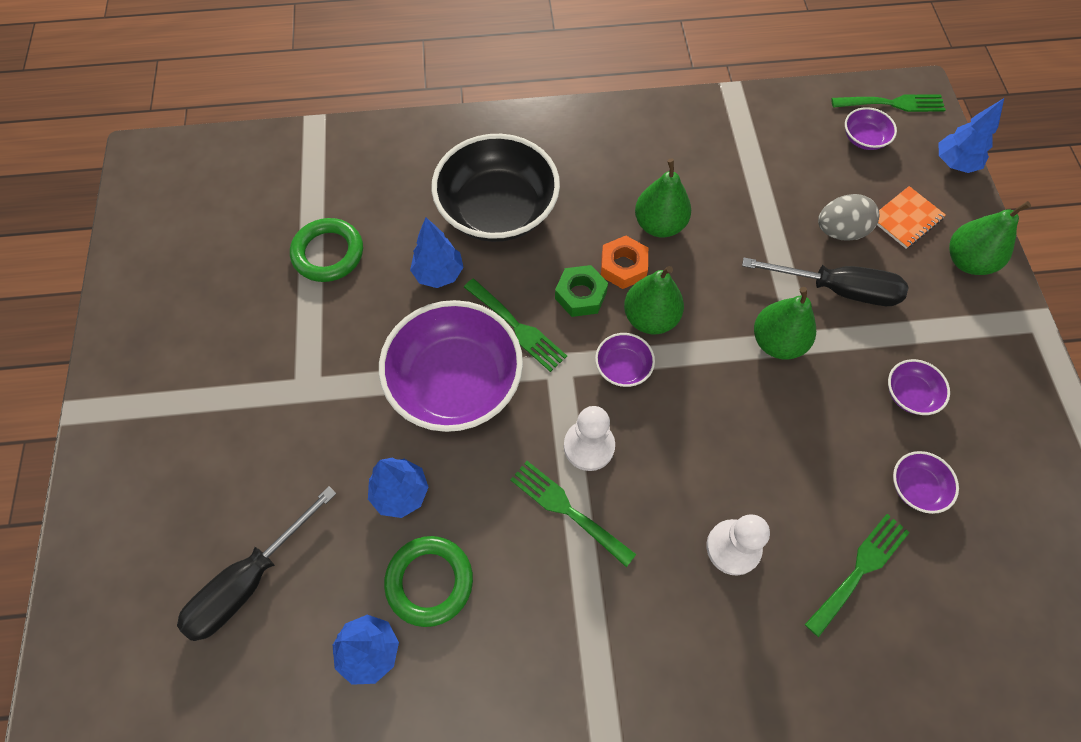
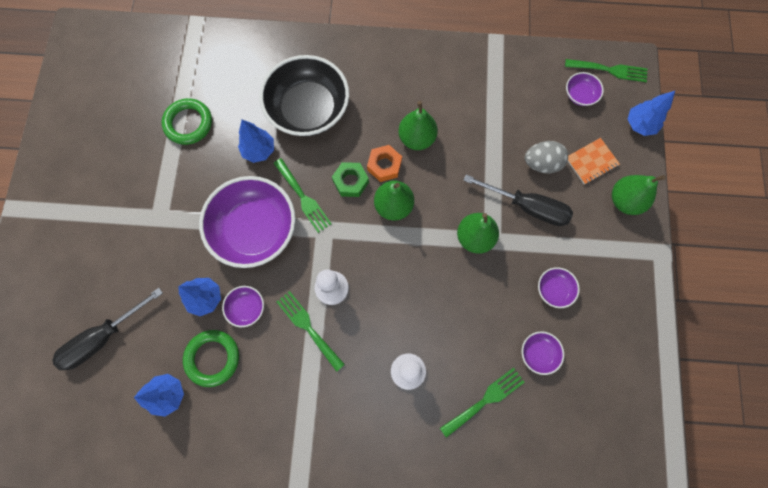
camera: 10 degrees right, 10 degrees up
purple bowl [595,333,655,387] -> purple bowl moved to [222,286,264,327]

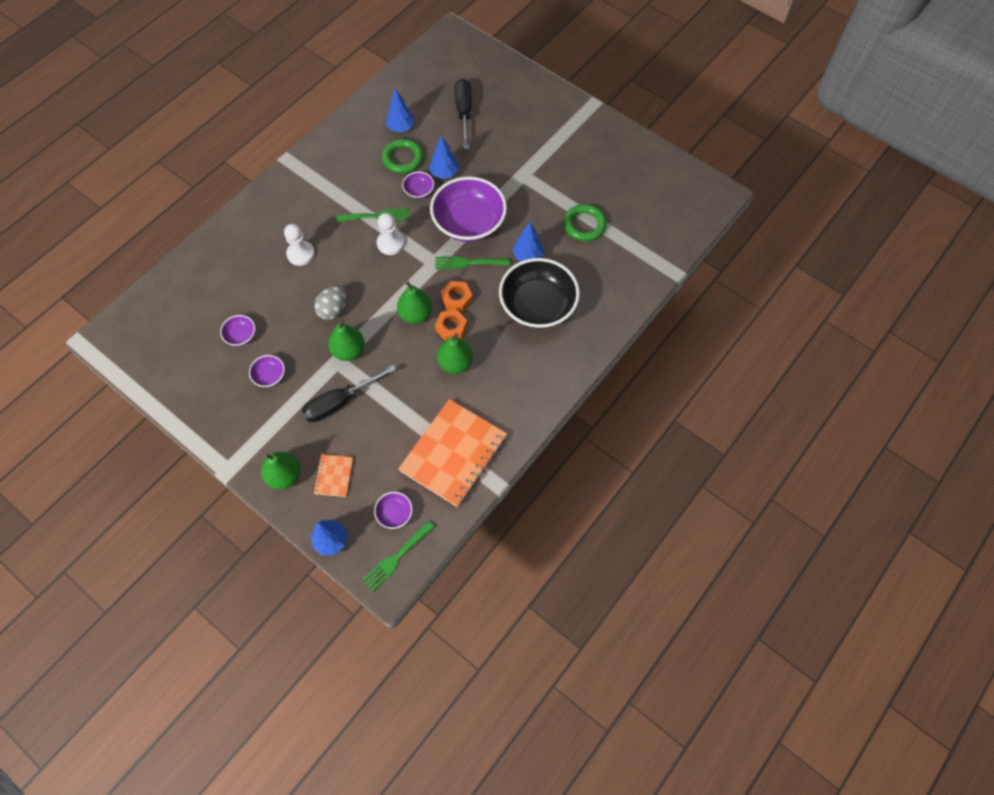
camera: 125 degrees right, 10 degrees down
green nut [332,162,369,197] -> orange nut [441,281,473,312]
green fork [440,368,525,438] -> none
grey egg [525,141,568,173] -> grey egg moved to [314,285,347,320]
none -> orange notebook [398,399,507,507]

